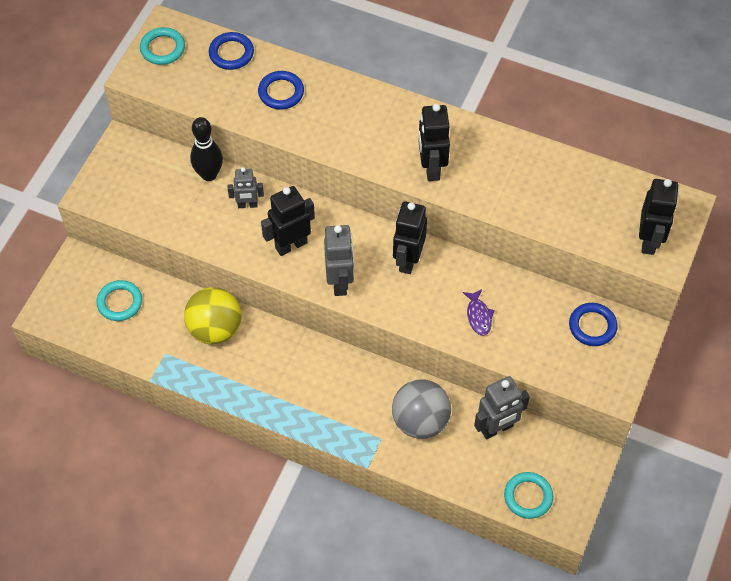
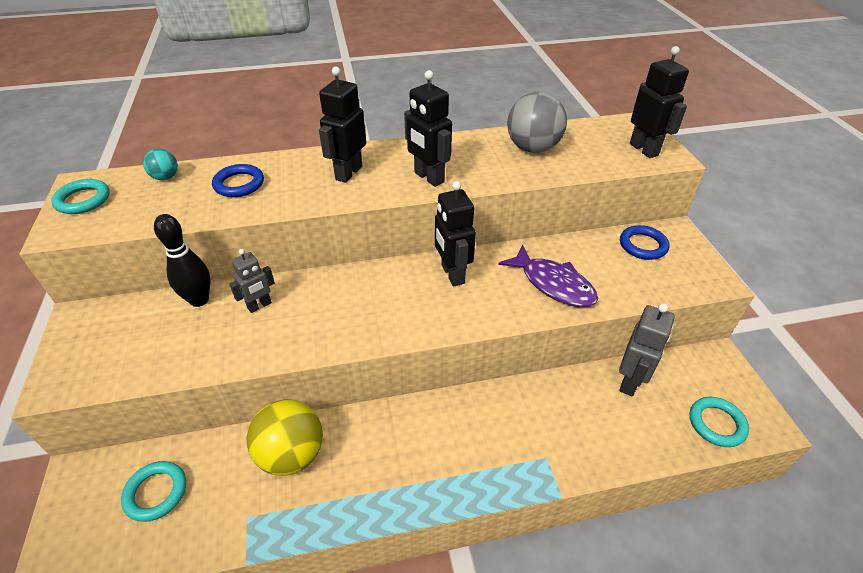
camera: 35 degrees left, 15 degrees down
blue ring [209,32,254,70] -> turquoise ball [143,149,178,180]
black robot [261,186,315,256] -> black robot moved to [319,67,366,183]
grey robot [324,225,354,296] -> none
grey ball [392,380,451,439] -> grey ball moved to [507,92,567,153]
purple fish [462,289,494,336] -> purple fish [498,244,598,307], size x1.82

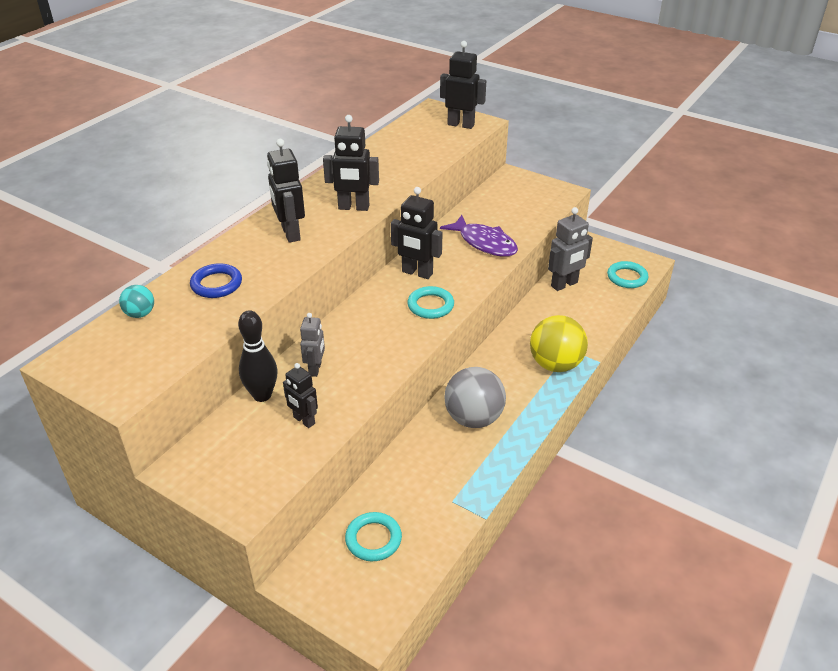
camera: 45 degrees left, 5 degrees down
turquoise ring [51,179,110,214] -> turquoise ring moved to [407,286,454,319]
yellow ball [247,399,323,476] -> yellow ball moved to [530,315,588,372]
purple fish [498,244,598,307] -> purple fish turned 45 degrees clockwise [440,215,518,257]
grey ball [507,92,567,153] -> grey ball moved to [444,367,506,428]
grey robot [619,303,675,396] -> grey robot turned 75 degrees clockwise [548,207,593,291]
blue ring [620,225,669,260] -> none
none -> black robot [283,363,318,428]

